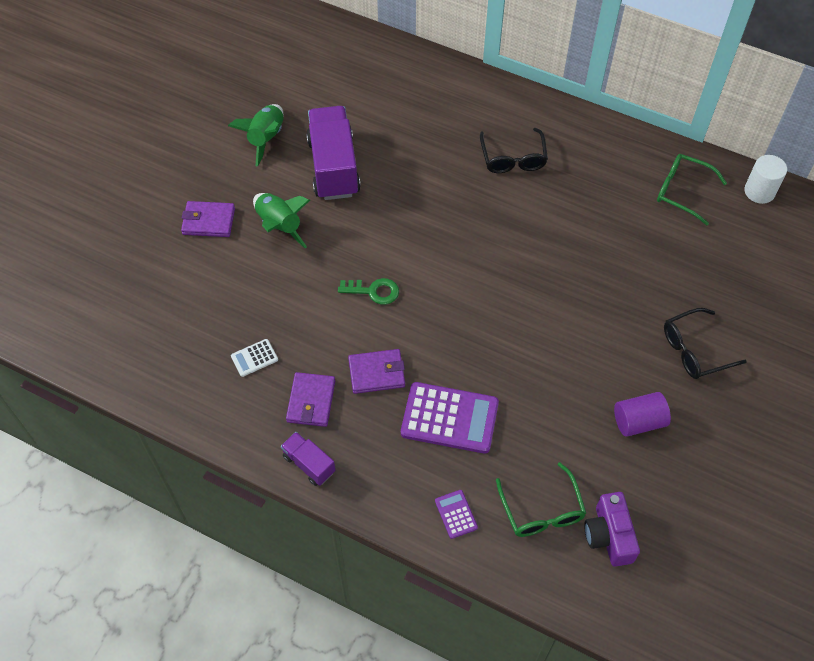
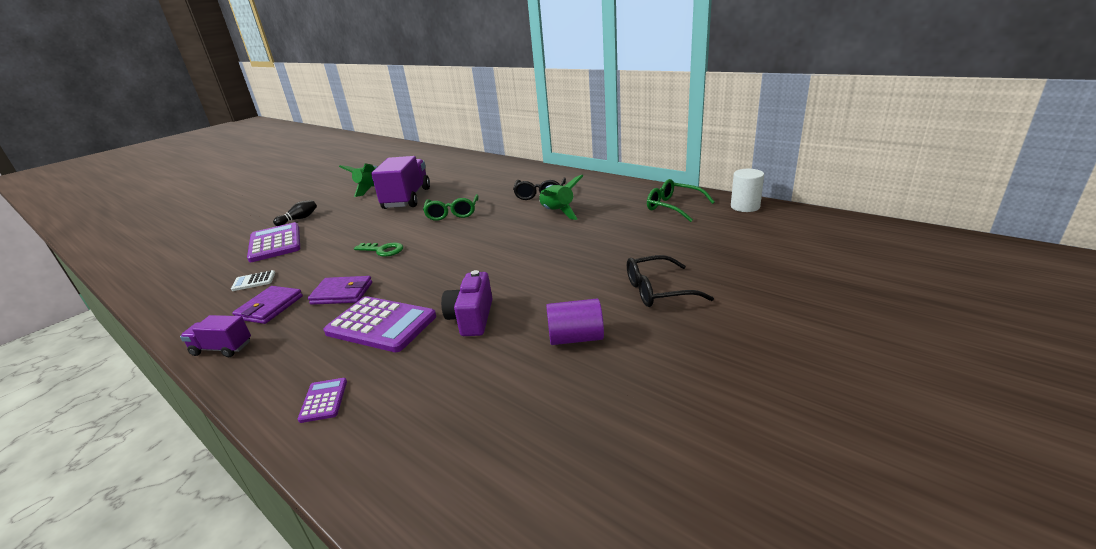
camera: 15 degrees right, 30 degrees down
purple wallet [181,201,235,237] -> black bowling pin [273,200,317,226]
green rocket [253,193,310,249] -> green rocket moved to [539,175,583,220]
purple truck [281,432,336,486] -> purple truck turned 45 degrees counterclockwise [180,315,251,357]
green glasses [496,462,586,537] -> green glasses moved to [423,194,479,221]
purple camera [584,492,640,567] -> purple camera moved to [441,270,492,336]
none -> purple calculator [247,222,300,262]

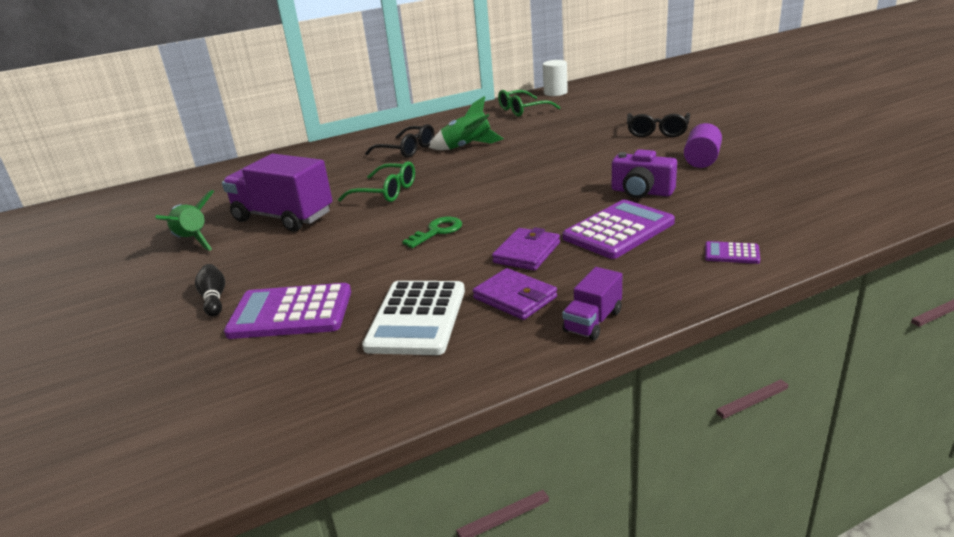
camera: 65 degrees left, 0 degrees up
white calculator [231,270,275,291] -> white calculator [362,281,465,355], size x2.13

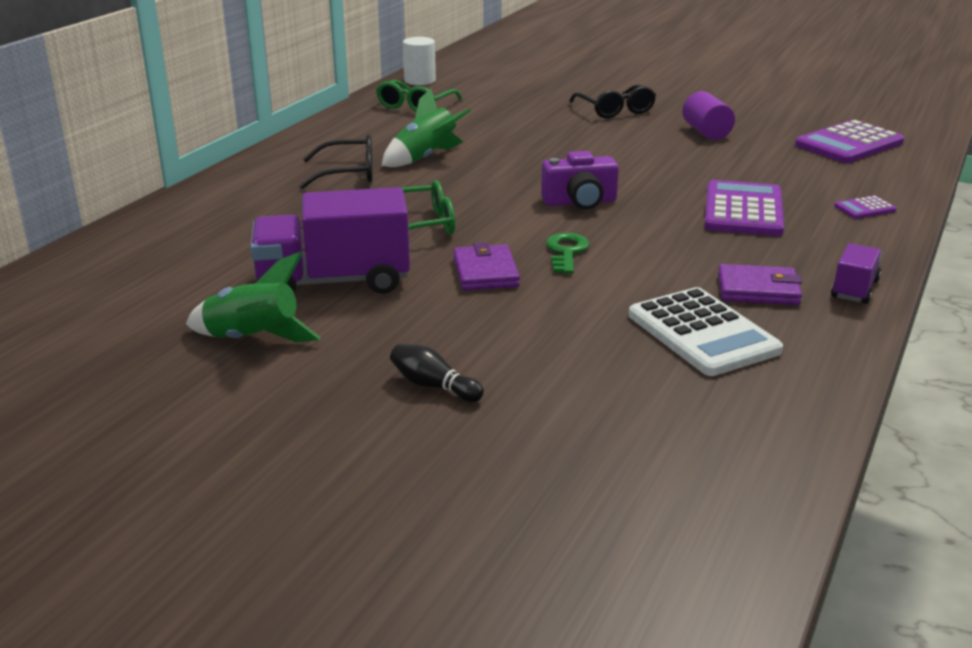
camera: 40 degrees left, 0 degrees up
purple calculator [224,283,351,339] -> purple calculator moved to [795,120,904,163]
purple wallet [492,227,560,271] -> purple wallet moved to [453,242,520,291]
purple truck [562,267,622,340] -> purple truck turned 150 degrees counterclockwise [831,243,882,304]
purple camera [612,149,677,198] -> purple camera moved to [541,151,619,209]

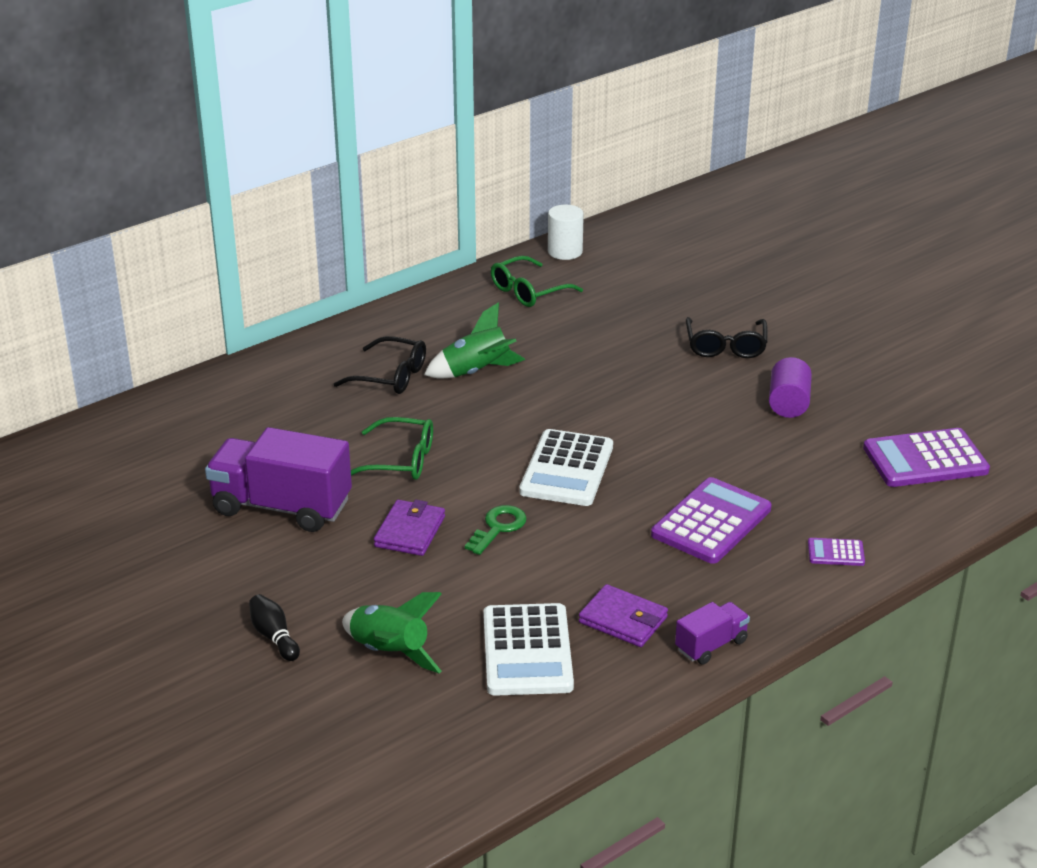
camera: 25 degrees right, 5 degrees up
green rocket [186,252,321,342] -> green rocket moved to [342,592,442,673]
purple camera [541,151,619,209] -> white calculator [519,429,613,506]

